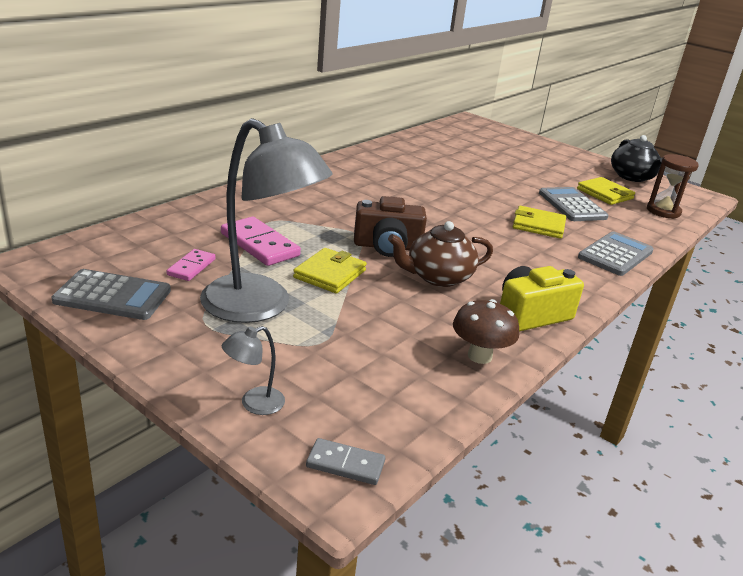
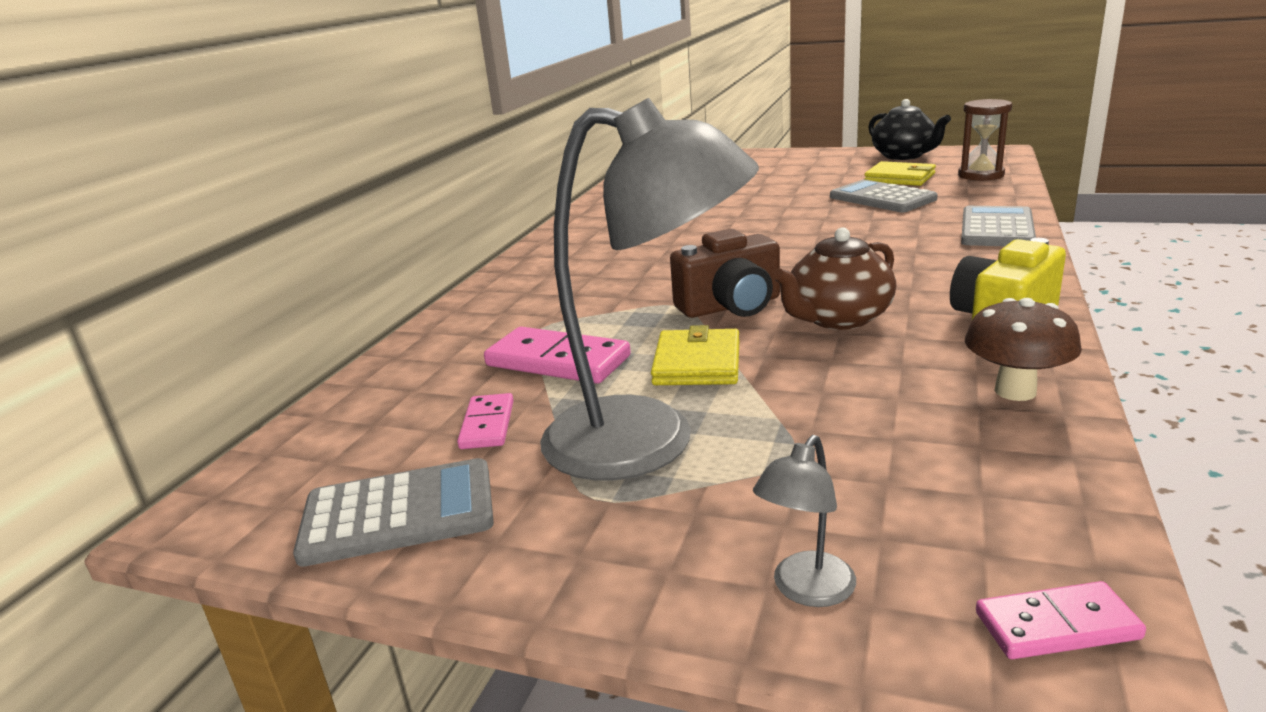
camera: 15 degrees left, 5 degrees down
grey domino [306,438,385,485] -> pink domino [976,581,1146,659]
yellow wallet [513,206,566,239] -> none

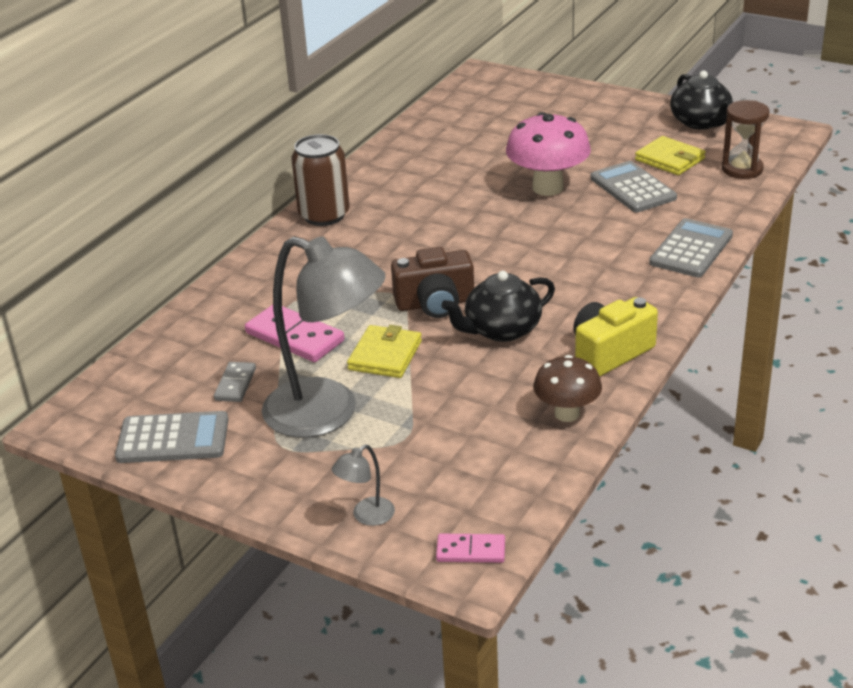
camera: 10 degrees right, 10 degrees up
pink domino [457,393,514,449] -> grey domino [214,362,256,402]
brown teapot [773,227,896,330] -> black teapot [441,271,555,342]
none -> brown can [291,134,350,226]
none -> pink mushroom [506,112,591,196]

